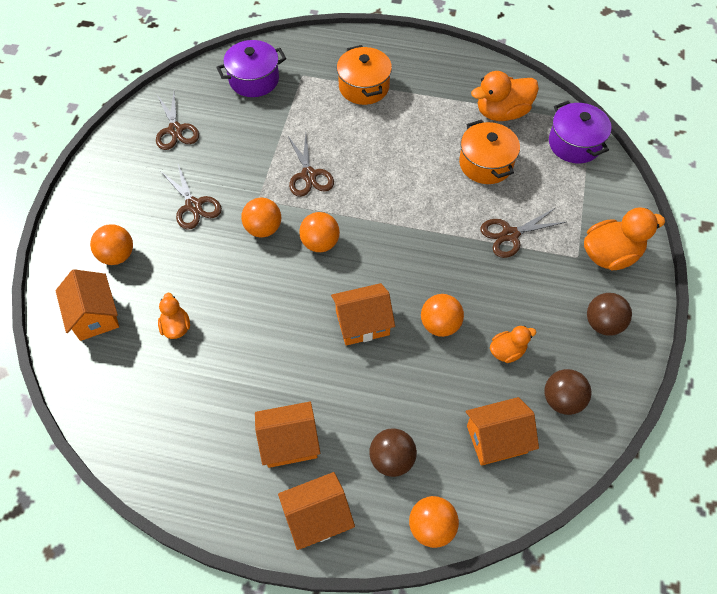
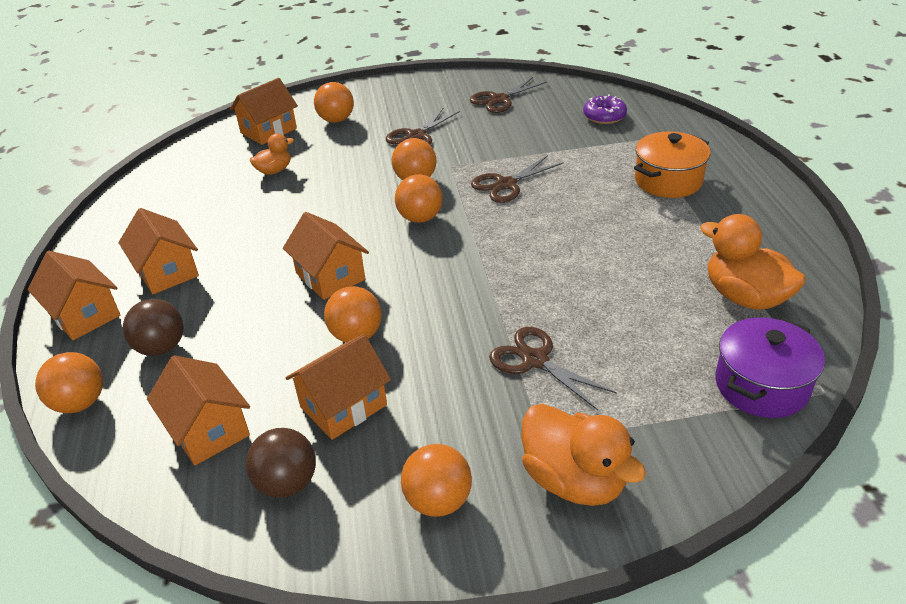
camera: 70 degrees right, 20 degrees down
purple pot [216,40,286,97] -> purple donut [583,94,627,124]
orange pot [459,120,520,184] -> none
orange duck [490,326,536,363] -> orange house [285,334,391,440]
brown ball [587,293,632,336] -> orange ball [401,444,472,517]

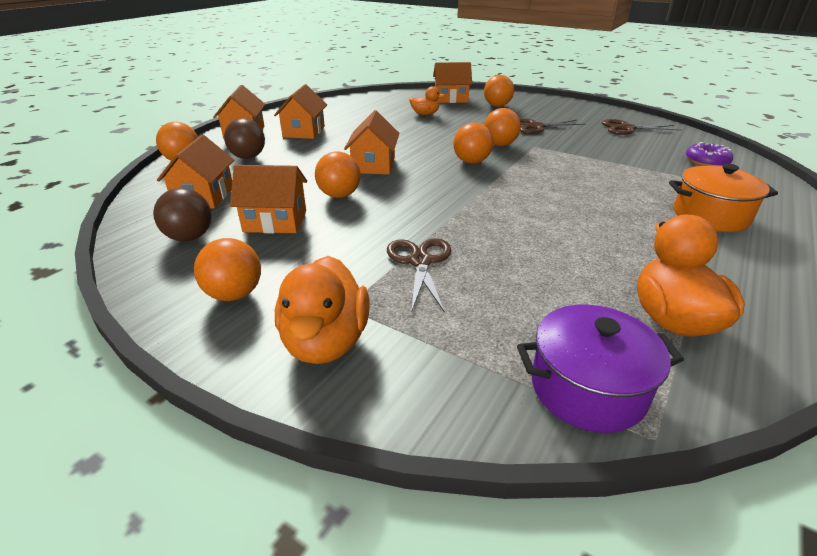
camera: 40 degrees right, 5 degrees down
brown scissors [471,155,563,203] -> none

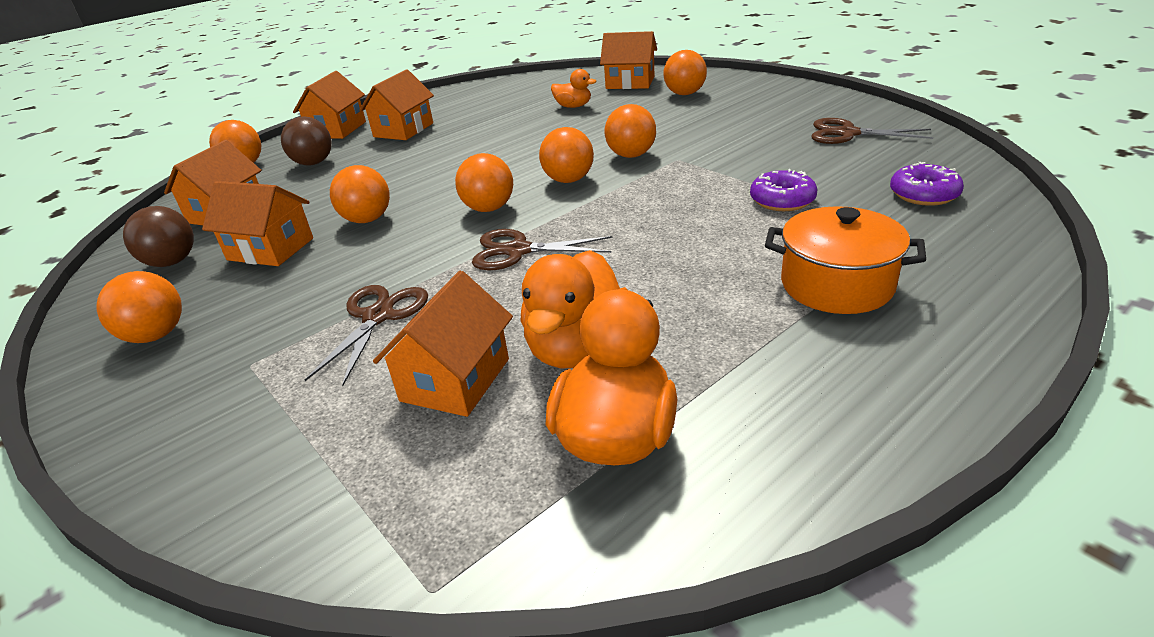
camera: 20 degrees right, 0 degrees up
orange duck [275,256,369,364] -> orange duck moved to [521,250,627,368]
orange house [344,110,399,175] -> orange house moved to [373,271,513,417]
purple pot [517,305,684,433] -> none
brown scissors [520,118,586,134] -> brown scissors moved to [472,229,612,270]
none -> orange ball [455,153,513,212]
none -> purple donut [750,169,817,211]

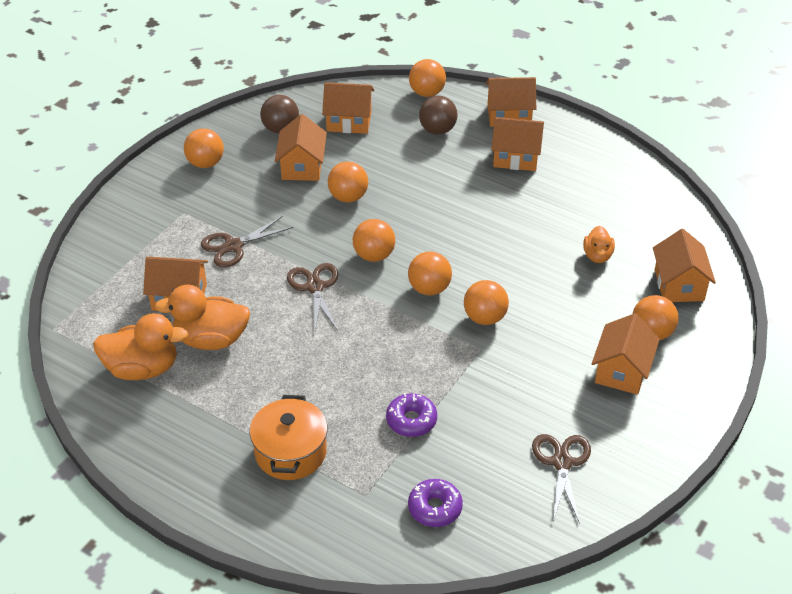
camera: 70 degrees right, 10 degrees up
brown scissors [305,285,428,386] -> brown scissors turned 150 degrees clockwise [201,216,293,267]
none -> orange house [592,313,660,395]

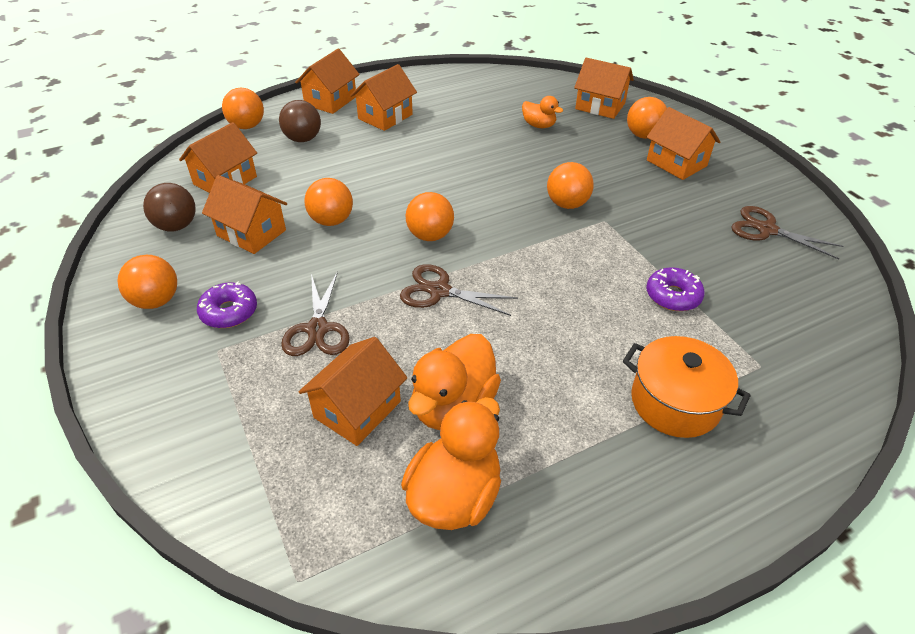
camera: 60 degrees left, 0 degrees up
orange ball [408,251,452,295] -> none
purple donut [408,479,463,527] -> purple donut moved to [197,282,257,328]

